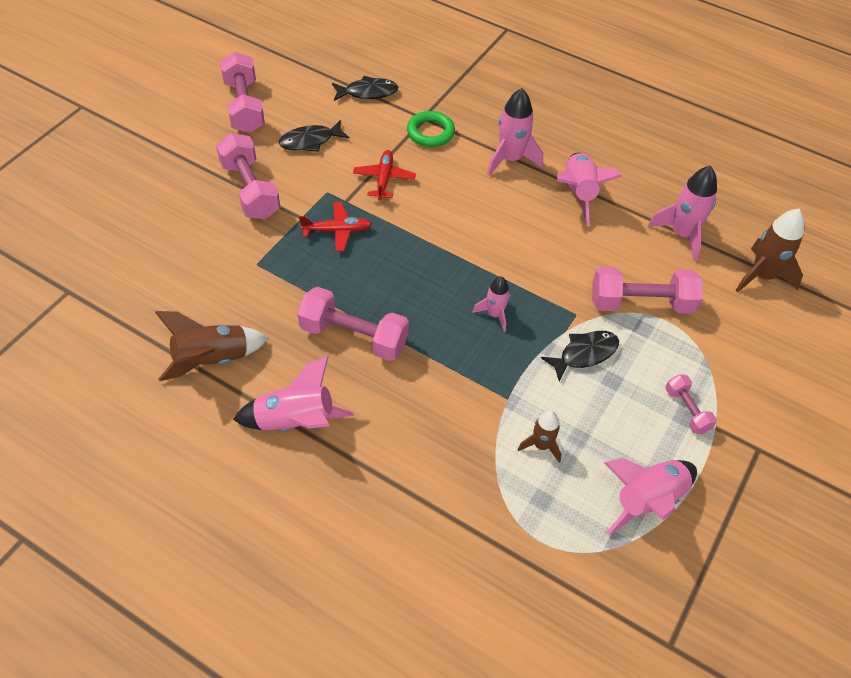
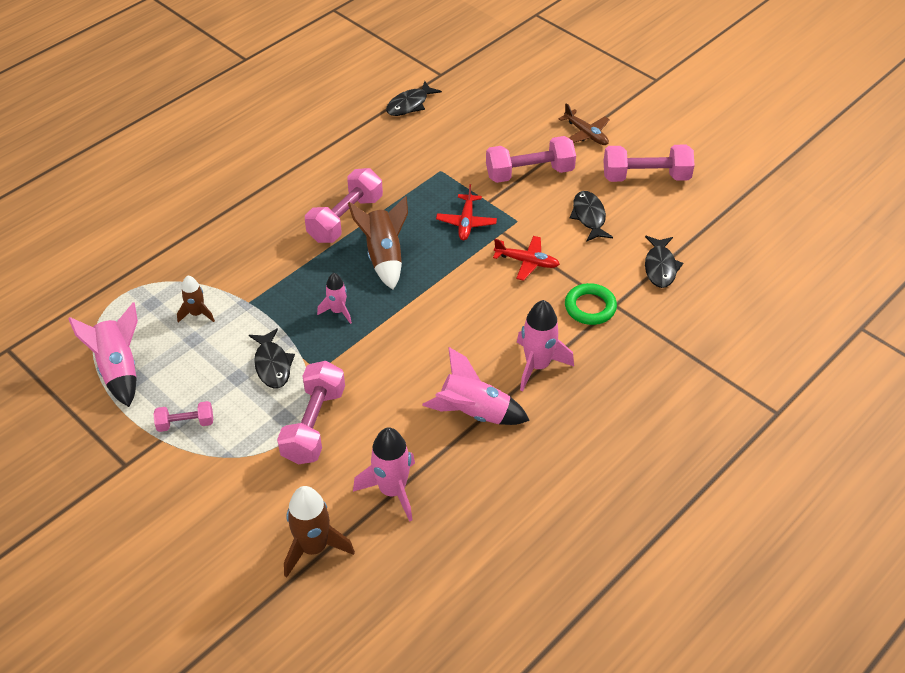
camera: 105 degrees right, 5 degrees down
brown rocket [155,311,268,381] -> brown rocket moved to [348,196,408,290]
pink rocket [233,356,353,431] -> none
none -> black fish [386,81,442,116]
none -> brown plane [558,103,610,145]

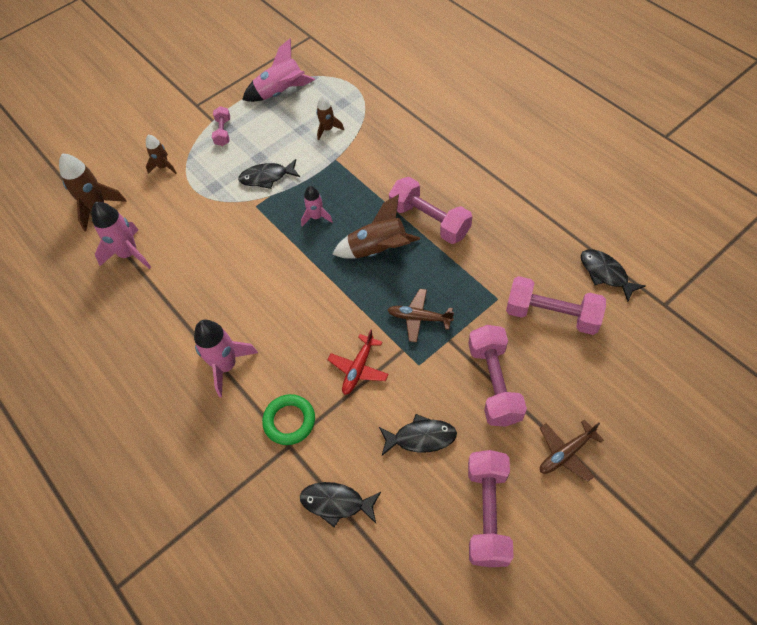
camera: 100 degrees right, 10 degrees up
pink dumbbell [277,361,345,464] -> pink dumbbell moved to [506,276,606,335]
pink rocket [422,347,530,425] -> none
red plane [436,184,497,240] -> brown plane [388,289,454,342]
none -> brown rocket [146,135,176,174]

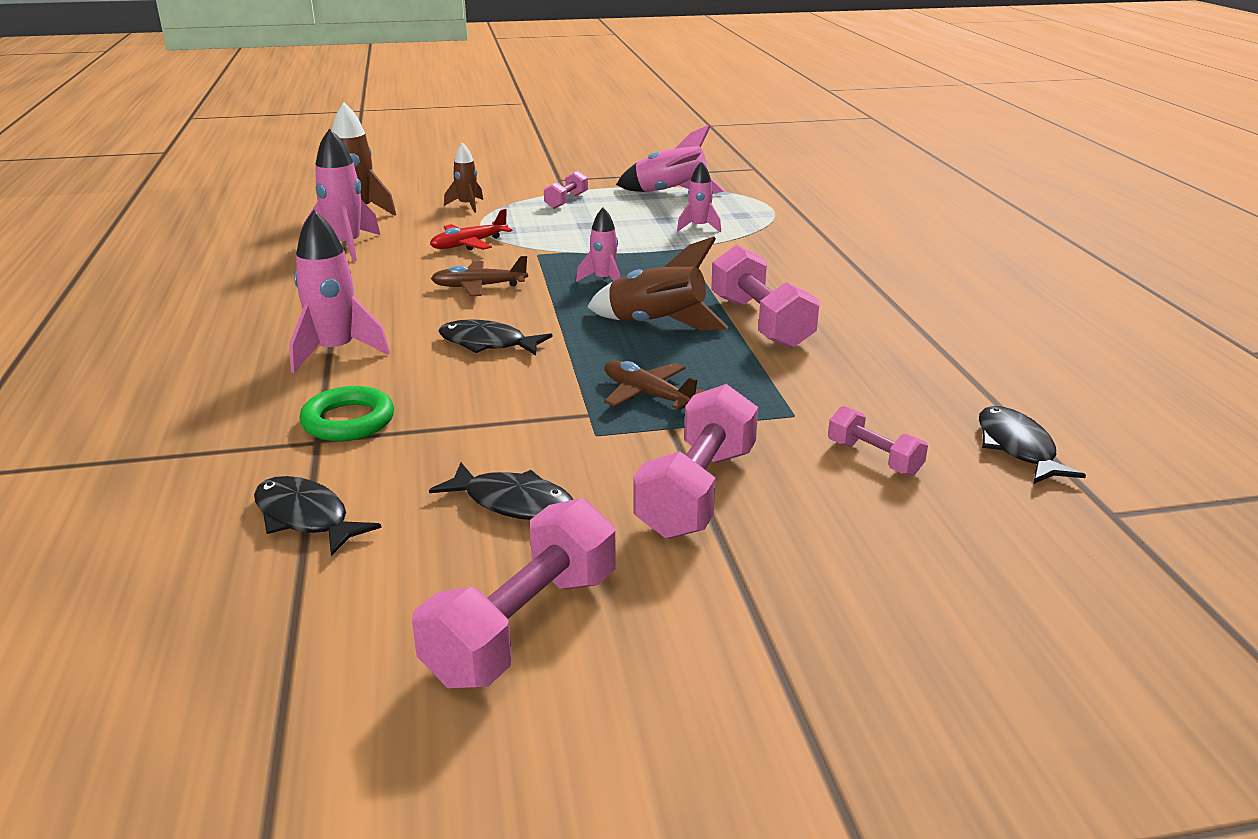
camera: 25 degrees right, 30 degrees down
black fish [238,159,300,189] -> black fish moved to [438,320,553,355]
brown rocket [316,96,344,140] -> pink rocket [677,161,721,233]
red plane [328,329,389,395] -> red plane moved to [430,209,513,250]
pink dumbbell [506,276,606,335] -> pink dumbbell [828,406,928,476], size x0.54
brown plane [540,419,604,482] -> brown plane moved to [431,256,528,296]

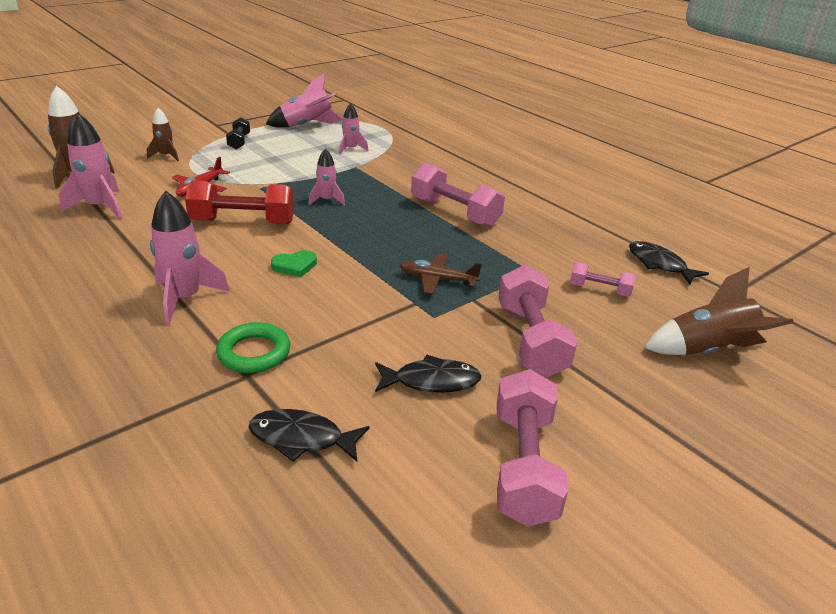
camera: 30 degrees left, 5 degrees up
brown plane [431,256,528,296] -> red dumbbell [185,181,294,224]
black fish [438,320,553,355] -> green heart [271,250,317,277]
pink dumbbell [544,170,588,209] -> black dumbbell [226,117,250,149]
brown rocket [587,237,728,331] -> brown rocket moved to [644,267,794,355]

